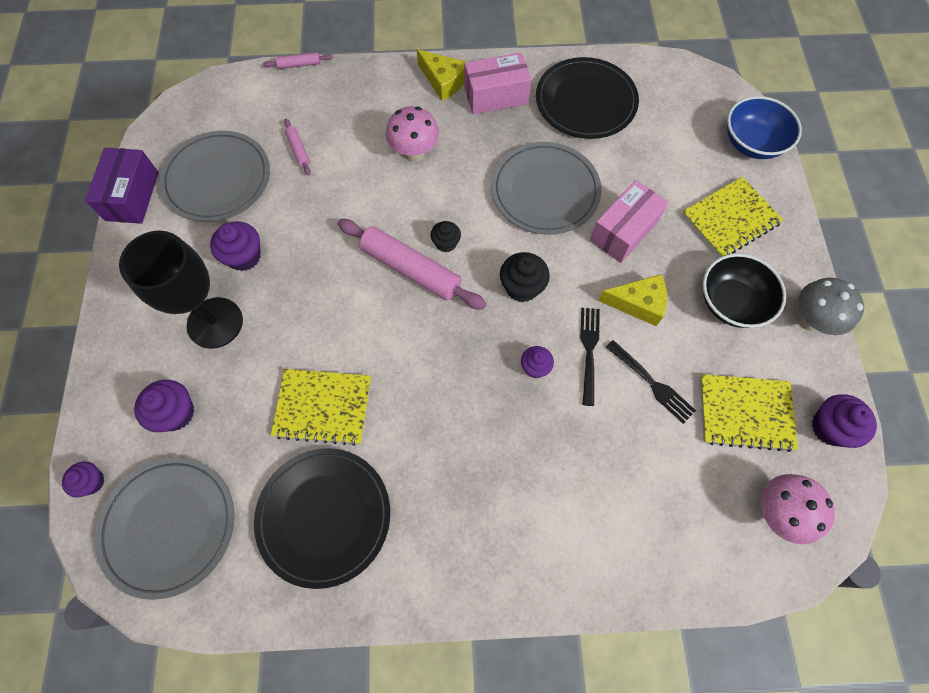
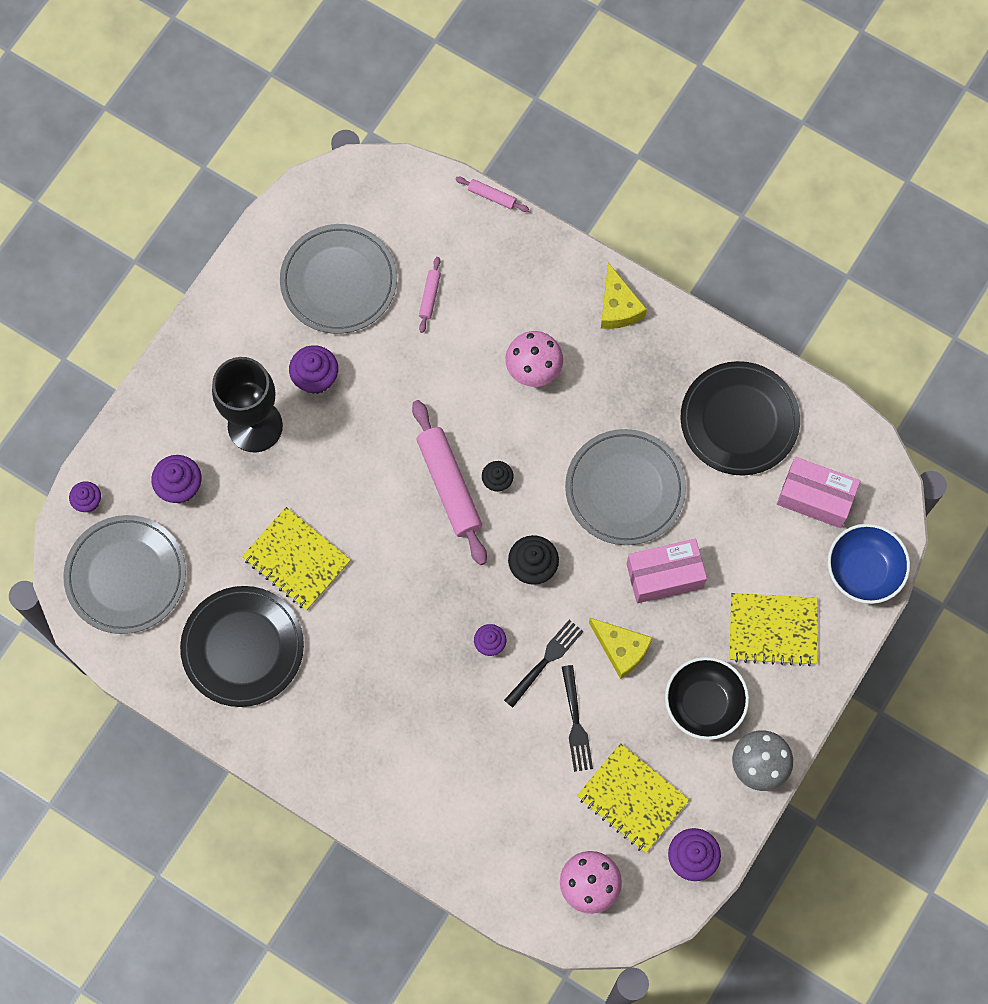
camera: 35 degrees right, 5 degrees up
purple box [85,148,159,224] -> none
pink box [464,52,532,114] -> pink box moved to [777,457,860,528]

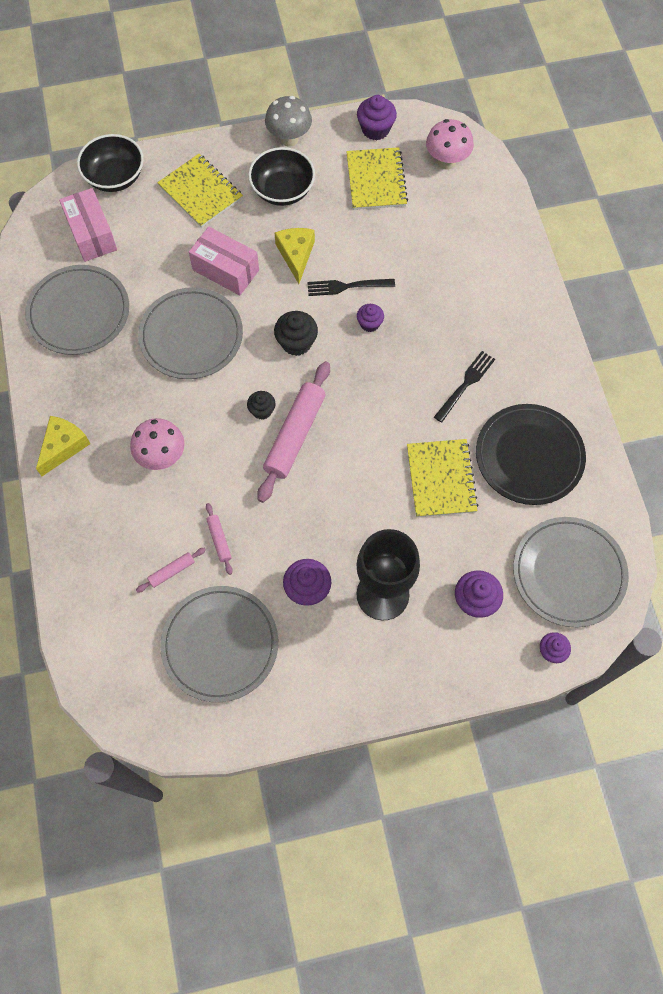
camera: 135 degrees left, 5 degrees down
pink rolling pin [455,177,529,212] -> pink rolling pin moved to [206,503,233,575]
black fork [562,665,593,772] -> black fork moved to [434,351,495,423]
black plate [680,361,800,476] -> grey plate [25,265,129,355]
blue bowl [828,524,910,604] -> black bowl [77,134,144,192]

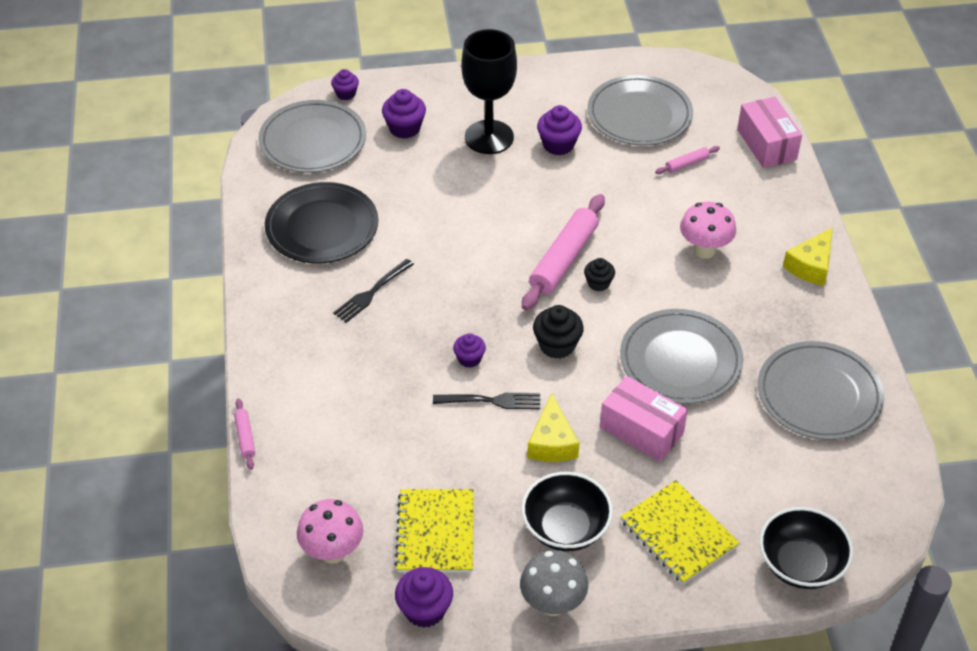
camera: 175 degrees left, 20 degrees down
pink box [59,188,117,262] -> pink box moved to [737,97,802,168]
pink rolling pin [206,503,233,575] -> pink rolling pin moved to [234,399,255,470]
yellow notebook [407,439,479,517] -> none

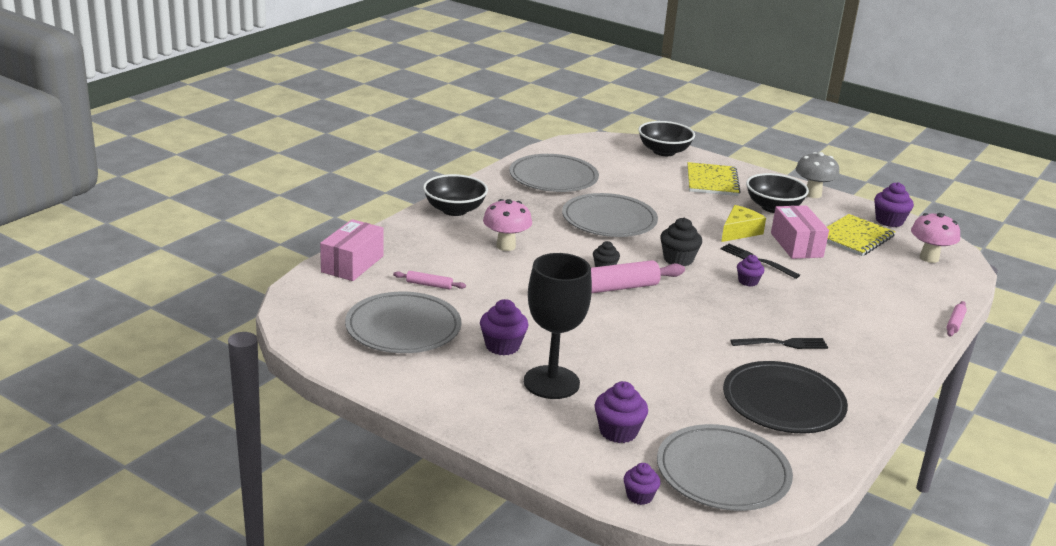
camera: 140 degrees left, 20 degrees down
pink box [600,376,688,462] -> pink box moved to [771,205,829,259]
yellow cheese [783,227,833,286] -> black bowl [423,174,488,216]

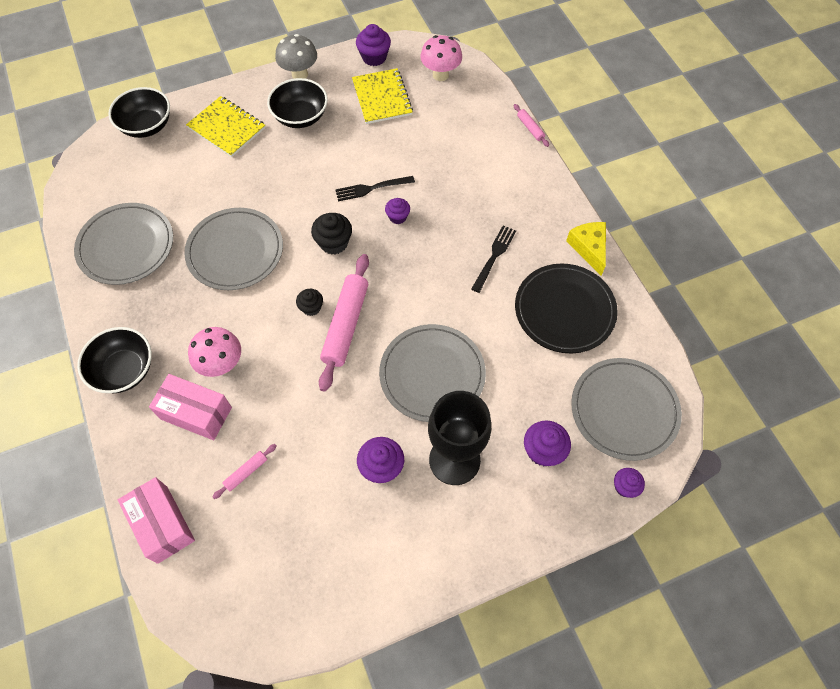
camera: 55 degrees left, 35 degrees up
grey plate [345,292,461,353] -> grey plate moved to [379,324,486,422]
yellow cheese [721,205,766,242] -> yellow cheese moved to [566,222,606,276]
pink box [771,205,829,259] -> pink box moved to [149,374,232,440]

